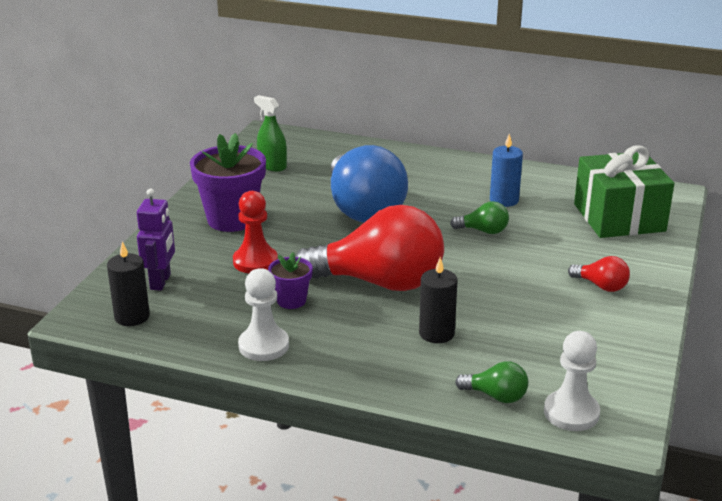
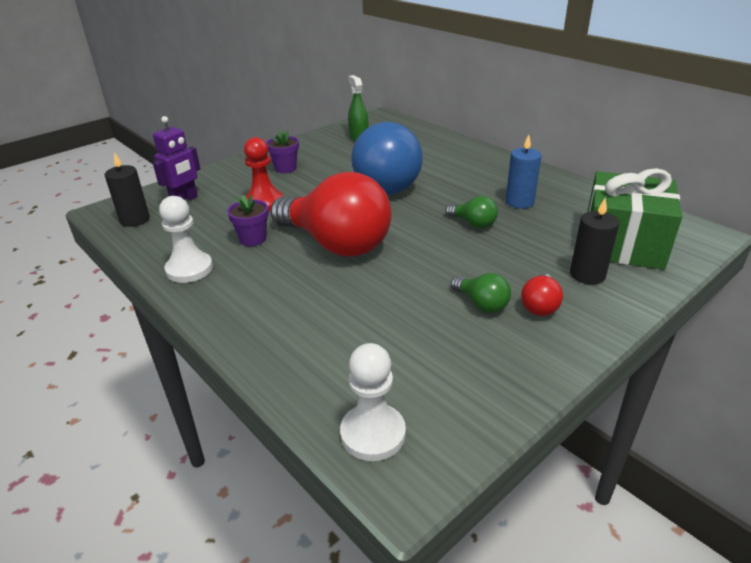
camera: 30 degrees right, 5 degrees up
purple flower pot [190,133,266,232] -> purple flower pot [266,130,299,173], size x0.52
black candle [419,257,458,343] -> black candle moved to [570,198,619,284]
green light bulb [455,361,528,403] -> green light bulb moved to [451,273,511,313]
red light bulb [568,256,630,292] -> red light bulb turned 45 degrees clockwise [521,273,563,316]

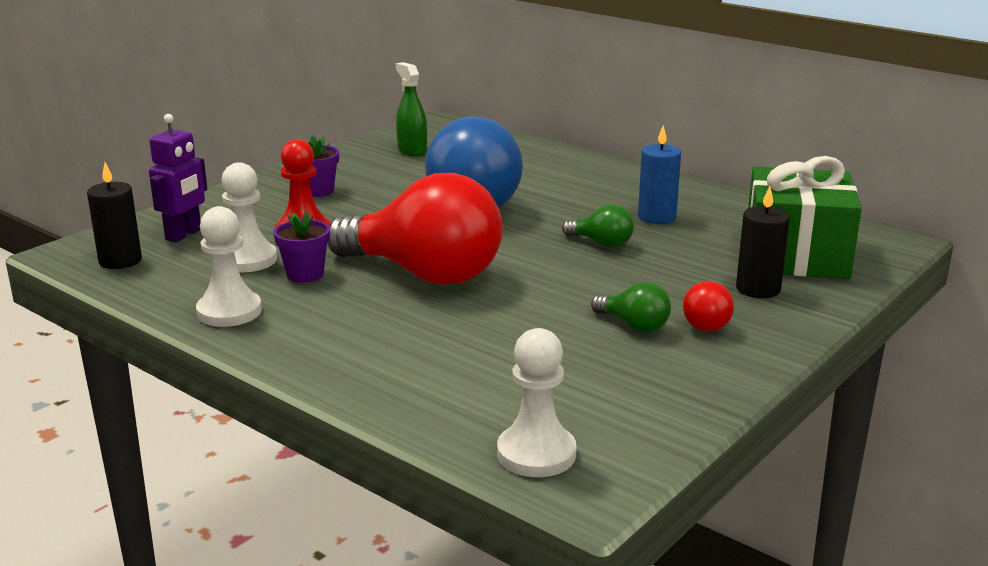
camera: 10 degrees left, 10 degrees down
none -> white pawn [221,162,277,272]

